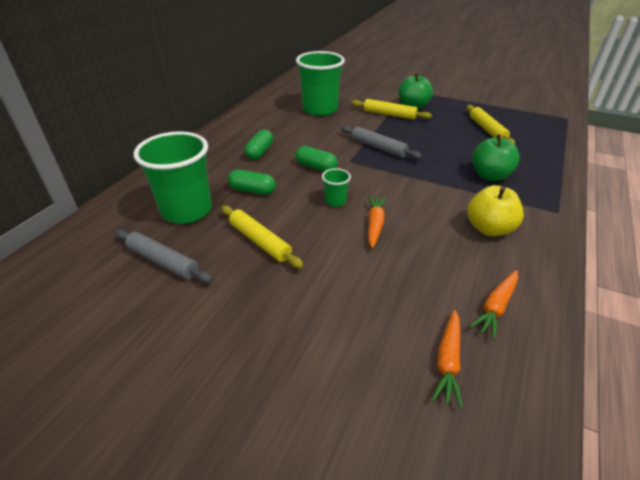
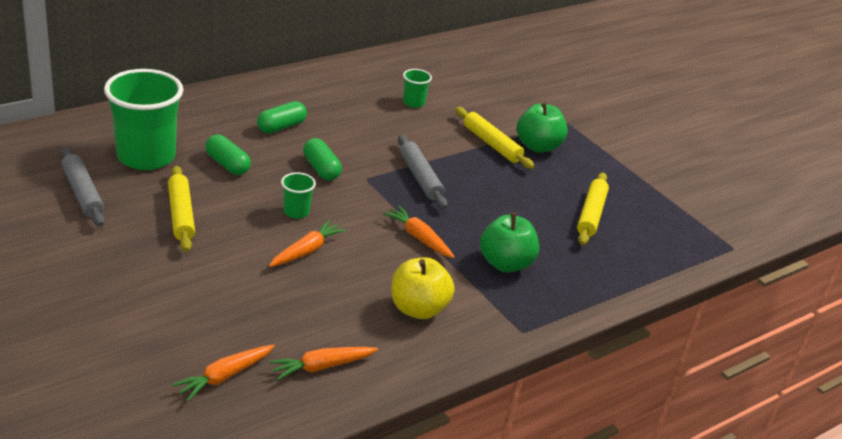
camera: 25 degrees right, 5 degrees down
green cup [296,51,345,116] -> green cup [403,69,432,108], size x0.44
none -> orange carrot [383,206,455,258]

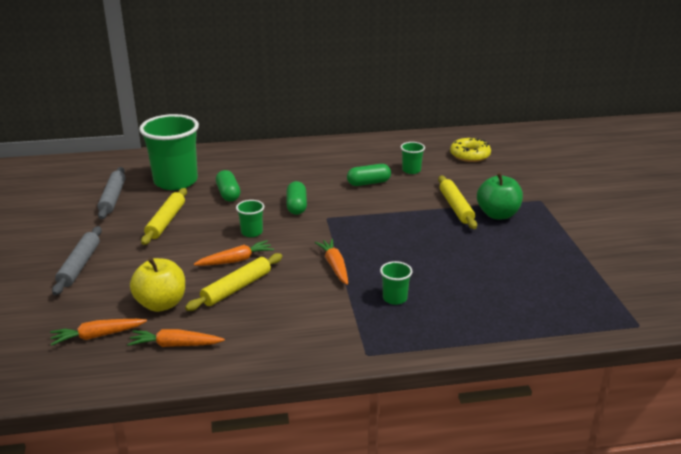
camera: 30 degrees right, 5 degrees down
green capsule [257,101,307,133] -> green capsule moved to [347,164,391,186]
yellow apple [391,257,455,319] -> yellow apple moved to [130,257,185,312]
grey rolling pin [398,135,448,209] -> grey rolling pin moved to [52,226,102,295]
green apple [480,213,539,273] -> green cup [380,261,413,305]
yellow rolling pin [577,173,609,245] -> yellow rolling pin moved to [185,253,283,311]
none -> yellow donut [450,138,491,162]

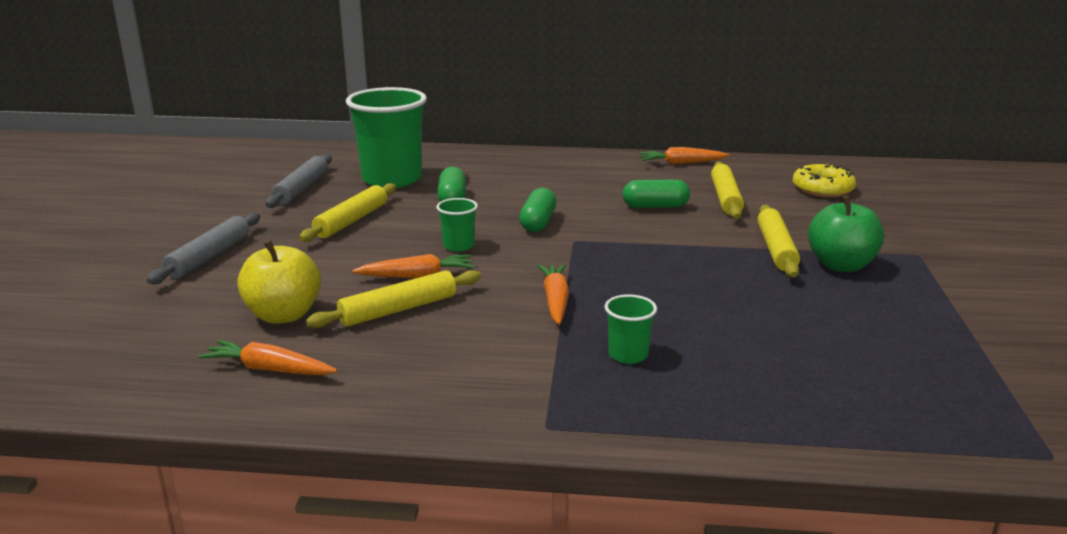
camera: 15 degrees right, 5 degrees down
orange carrot [50,319,147,346] -> orange carrot moved to [639,147,729,165]
green cup [401,142,425,174] -> yellow rolling pin [711,162,744,219]

